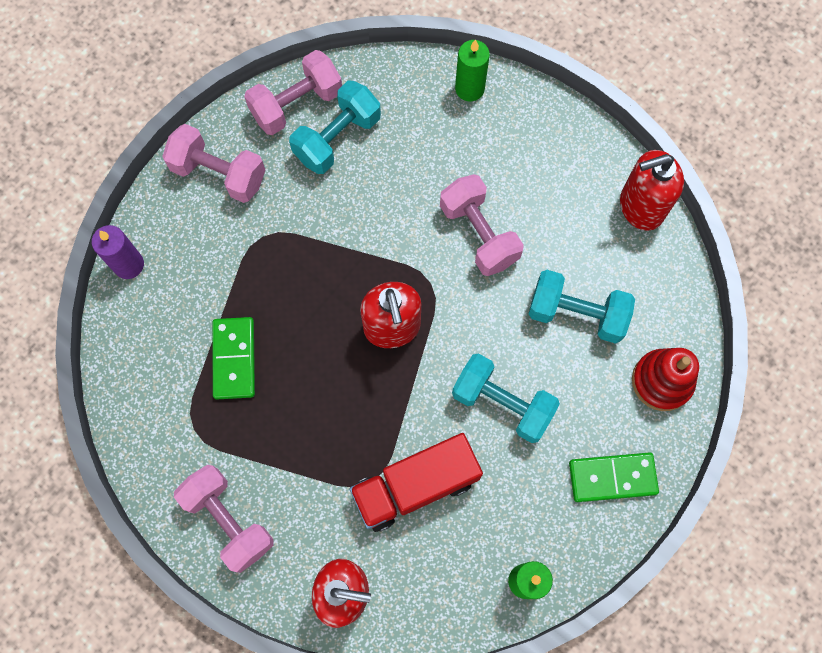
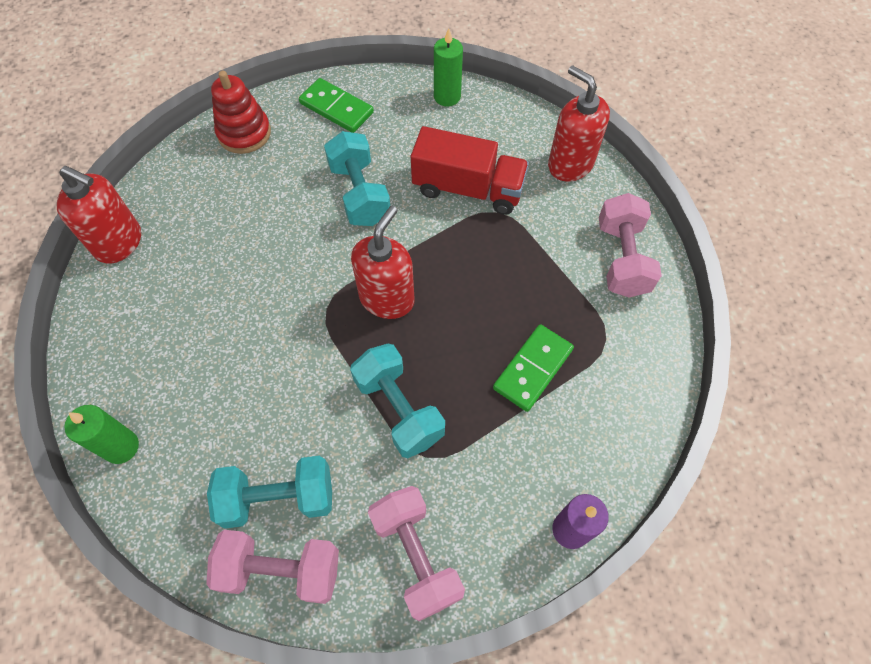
camera: 140 degrees left, 10 degrees down
pink dumbbell [440,174,524,276] -> none
turquoise dumbbell [529,270,635,344] -> turquoise dumbbell moved to [350,344,445,458]

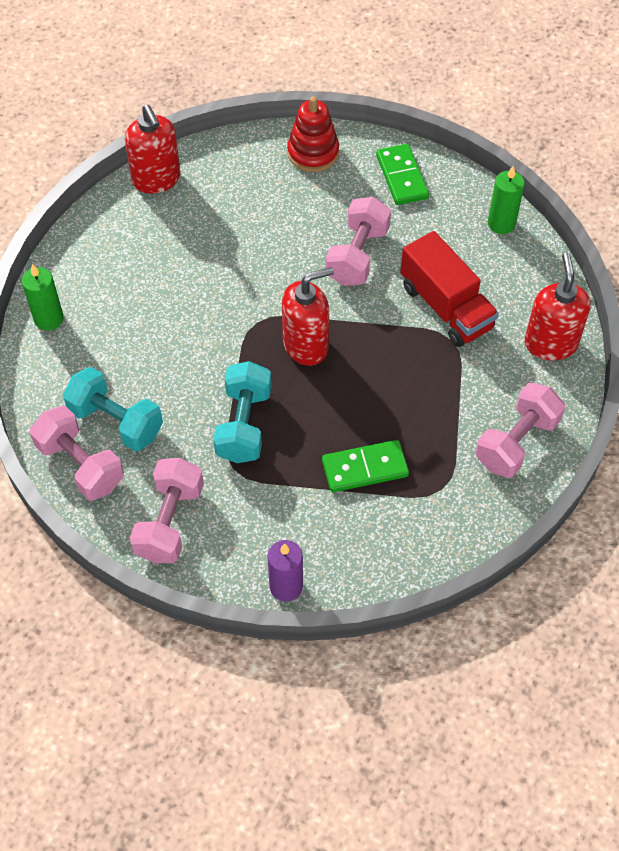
camera: 40 degrees right, 5 degrees down
turquoise dumbbell [324,131,390,226] -> pink dumbbell [326,197,391,286]

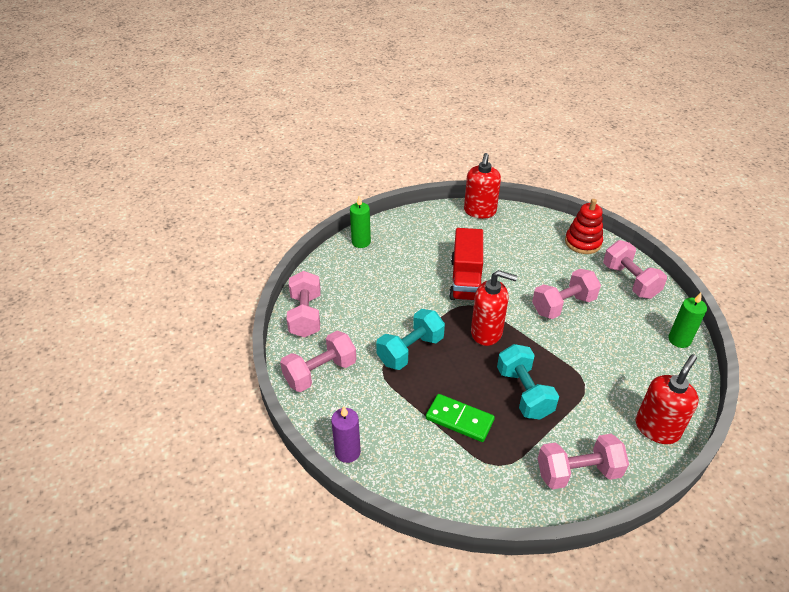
camera: 40 degrees right, 15 degrees down
turquoise dumbbell [63,367,163,451] -> turquoise dumbbell moved to [497,344,559,420]
green domino [376,144,429,205] -> pink dumbbell [603,240,667,299]
red truck [400,231,499,347] -> red truck moved to [449,228,483,301]

